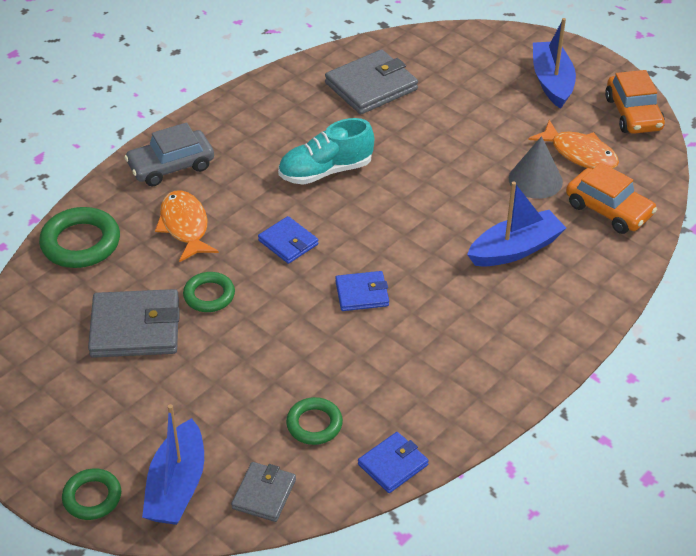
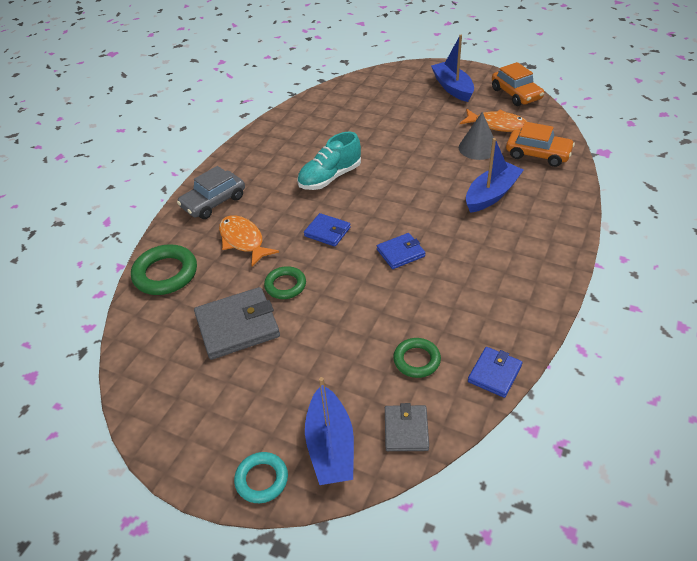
camera: 15 degrees left, 0 degrees up
green ring [62,469,121,520] -> turquoise ring [234,452,288,503]
grey wallet [325,49,418,115] -> none

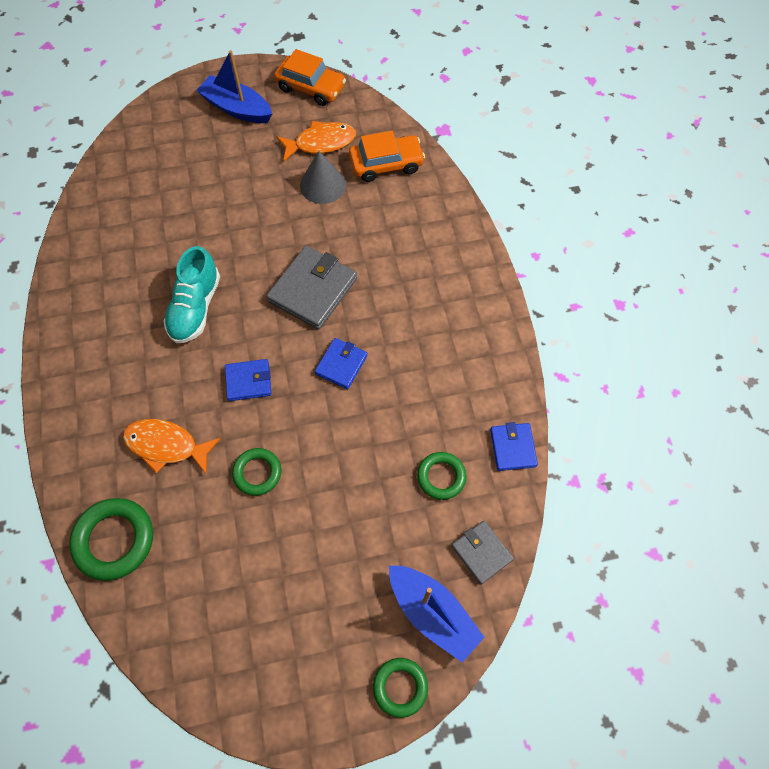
camera: 40 degrees left, 20 degrees up
grey car [177,166,245,219] -> none
grey wallet [194,287,280,360] -> grey wallet moved to [266,246,357,330]
turquoise ring [234,452,288,503] -> green ring [373,658,428,718]
blue boat [466,138,524,213] -> none

